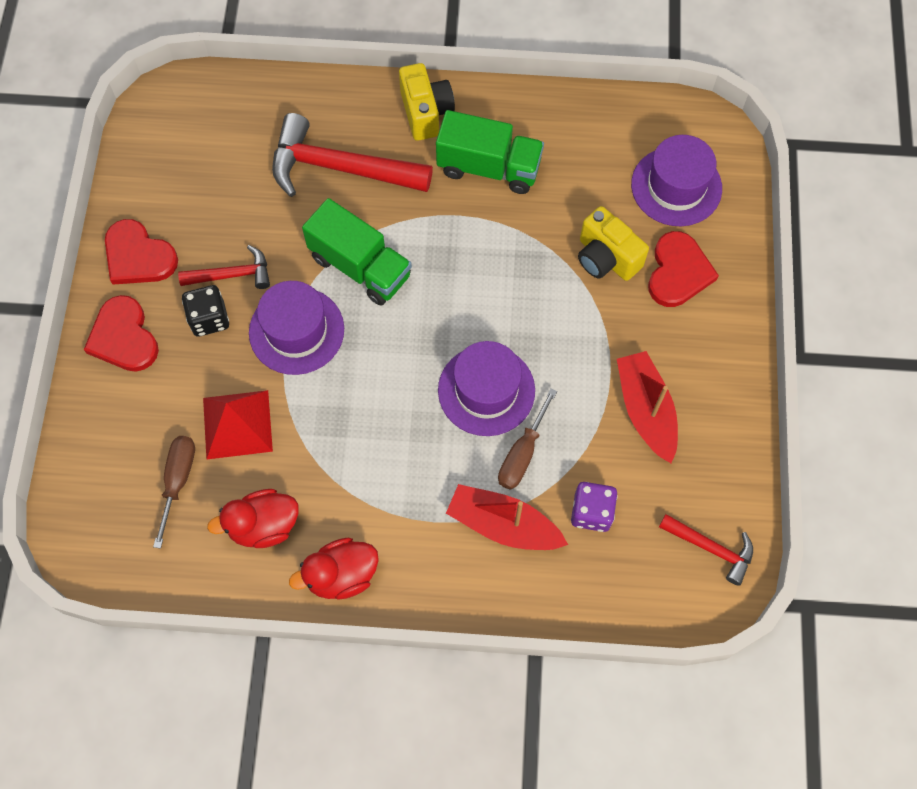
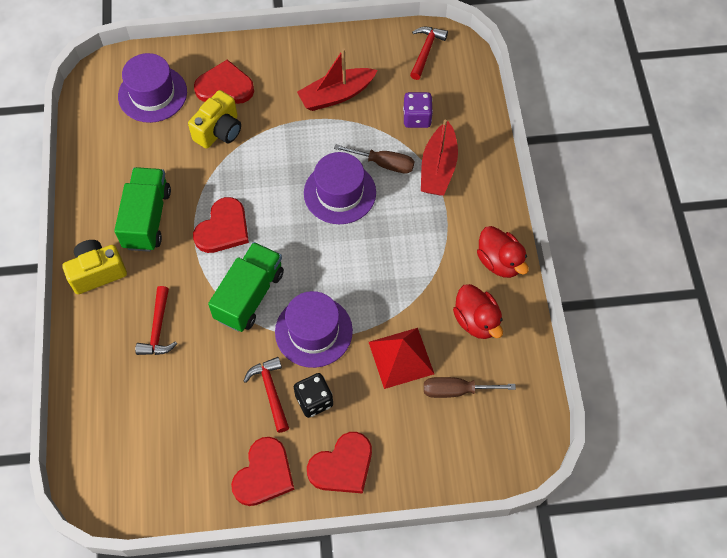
camera: 100 degrees left, 5 degrees down
red hammer [272,113,433,197] -> red hammer [135,286,177,355], size x0.53
none -> red heart [193,197,249,253]

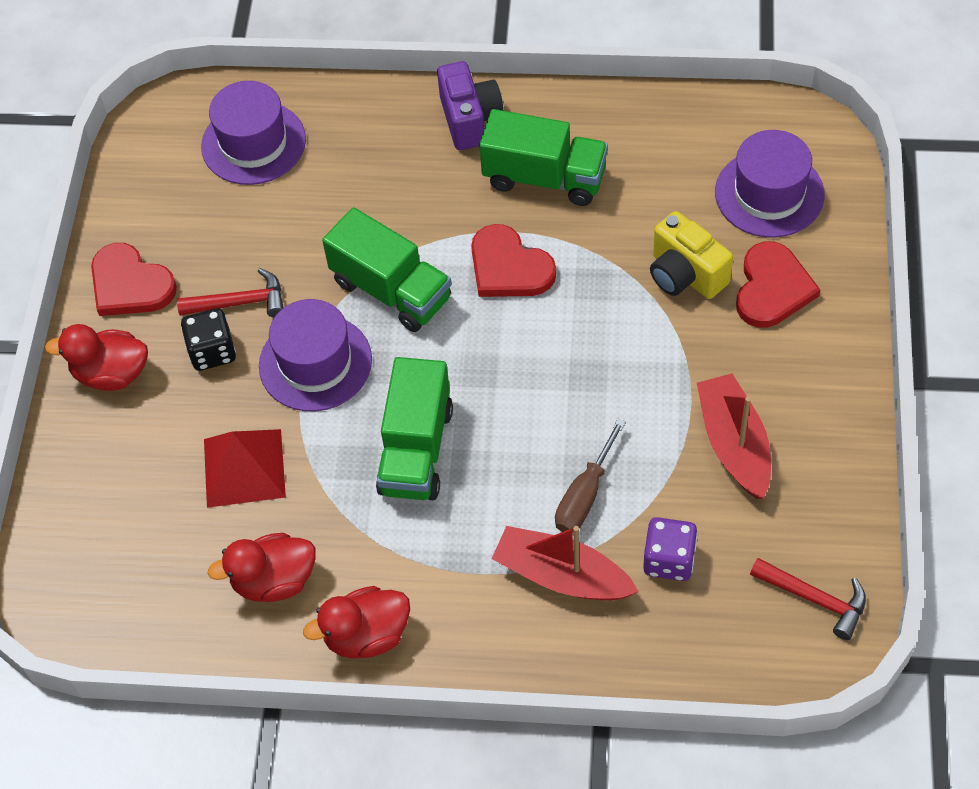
camera: 105 degrees right, 5 degrees down
yellow camera [62,240,127,294] -> purple camera [437,61,503,150]
red hammer [135,286,177,355] -> none
purple hat [304,152,376,224] -> purple hat moved to [201,81,306,185]
red heart [307,432,372,494] -> red duck [45,324,148,391]
brown screwdriver [424,377,516,398] -> none
none -> green truck [376,357,453,500]

